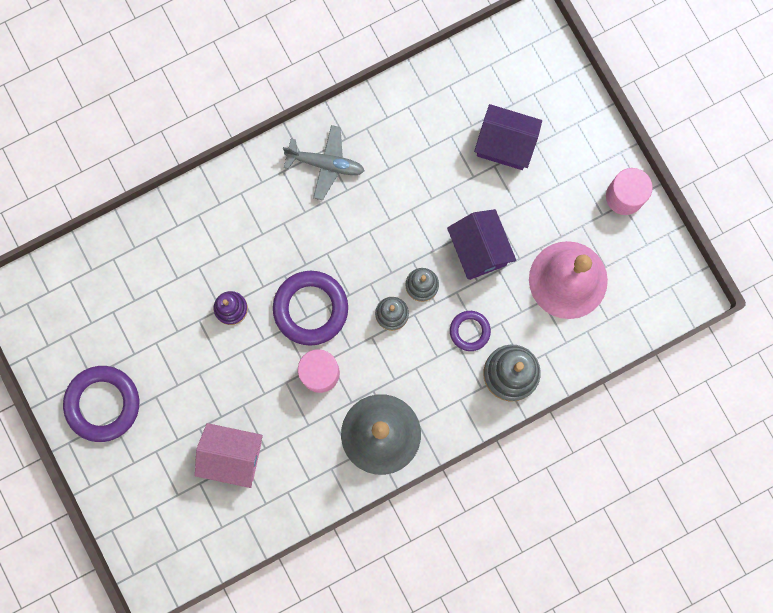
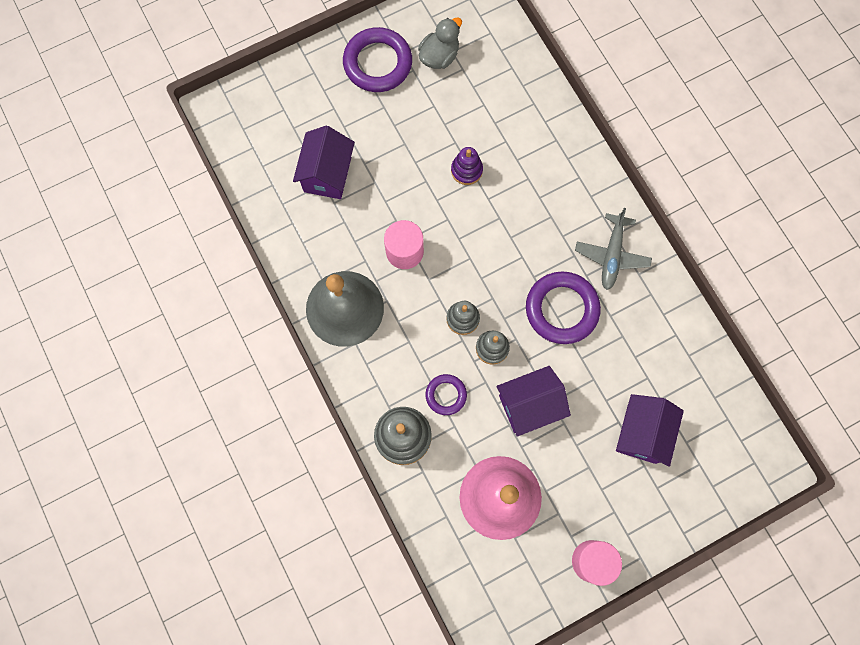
camera: 90 degrees right, 5 degrees down
pink house [195,423,263,488] -> purple house [293,126,355,199]
purple ring [273,271,348,346] -> purple ring moved to [526,272,601,344]
none -> grey duck [418,17,462,69]

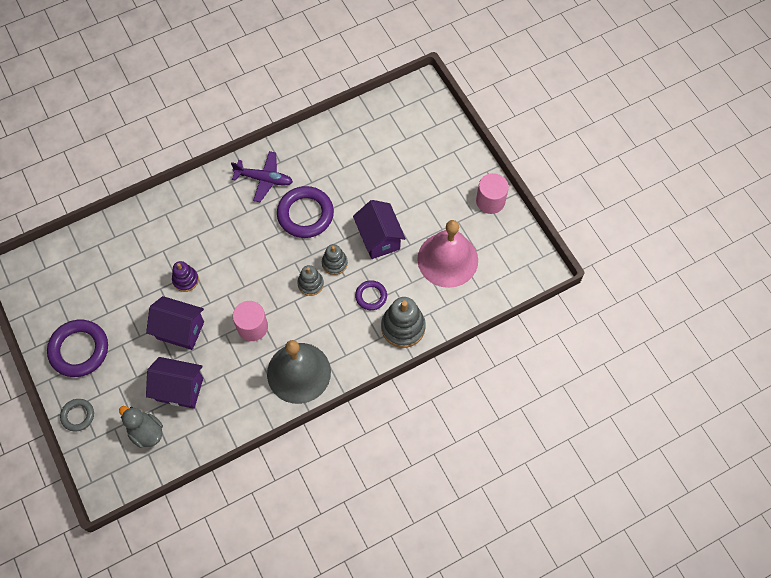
camera: 90 degrees left, 10 degrees down
grey duck [418,17,462,69] -> grey duck moved to [119,406,163,448]
grey plane [575,208,652,290] -> purple plane [231,151,293,202]
purple house [616,394,684,467] -> purple house moved to [146,296,204,350]
none -> grey ring [60,399,94,431]

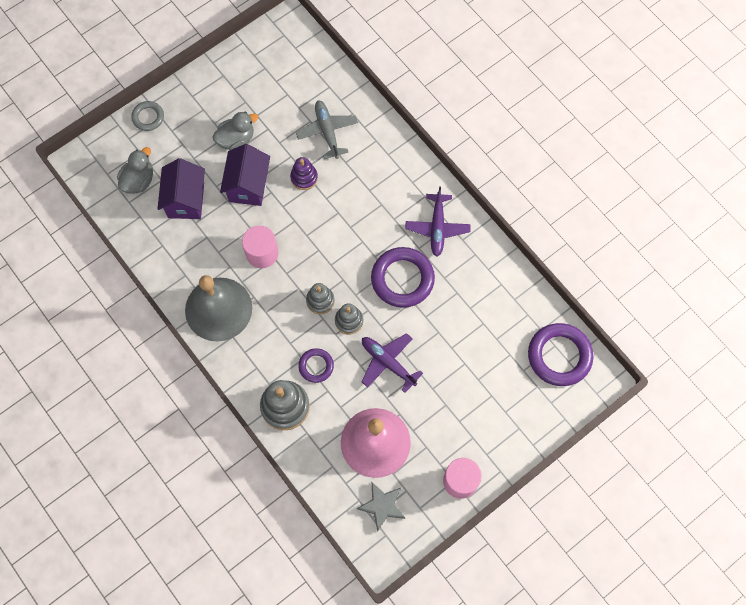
camera: 80 degrees right, 5 degrees up
purple ring [47,320,108,377] -> purple ring moved to [528,323,593,386]
purple house [353,200,406,259] -> purple plane [362,333,423,393]
none -> grey duck [213,112,258,150]
none -> grey plane [296,100,358,159]
none -> grey star [357,482,405,532]

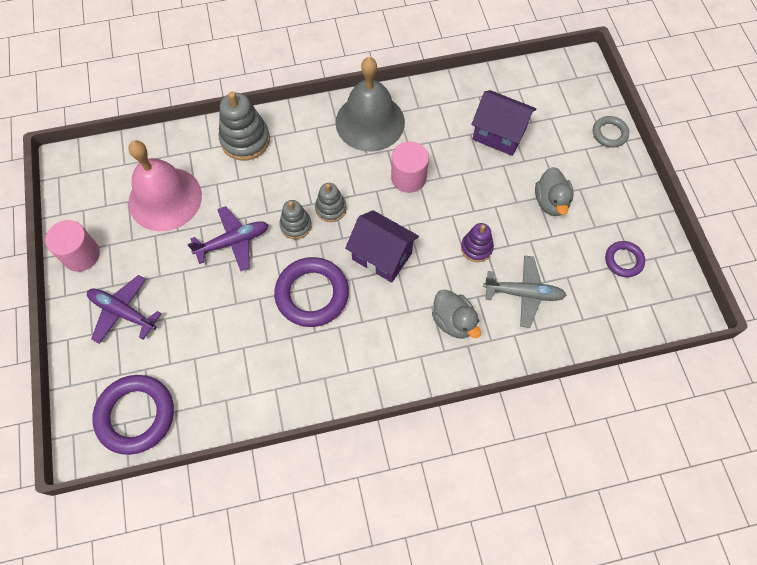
camera: 115 degrees right, 5 degrees down
grey duck [117,147,153,194] -> grey duck moved to [432,290,481,338]
purple house [220,144,270,206] -> purple house moved to [345,210,419,283]
purple ring [298,348,334,383] -> purple ring moved to [605,241,645,277]
grey star [357,482,405,532] -> none
purple plane [405,186,471,256] -> purple plane moved to [87,275,162,344]

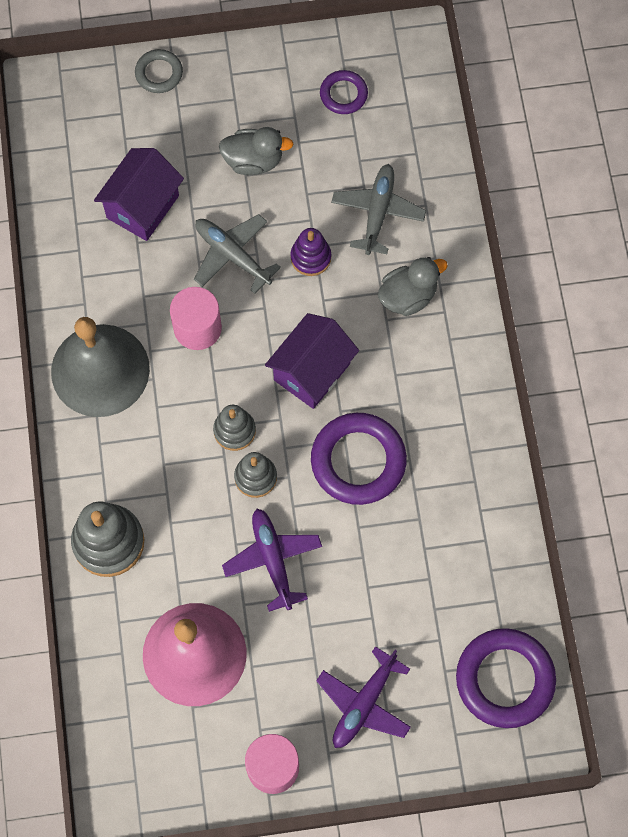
camera: 85 degrees left, 5 degrees up
none -> grey plane [194,214,281,294]

